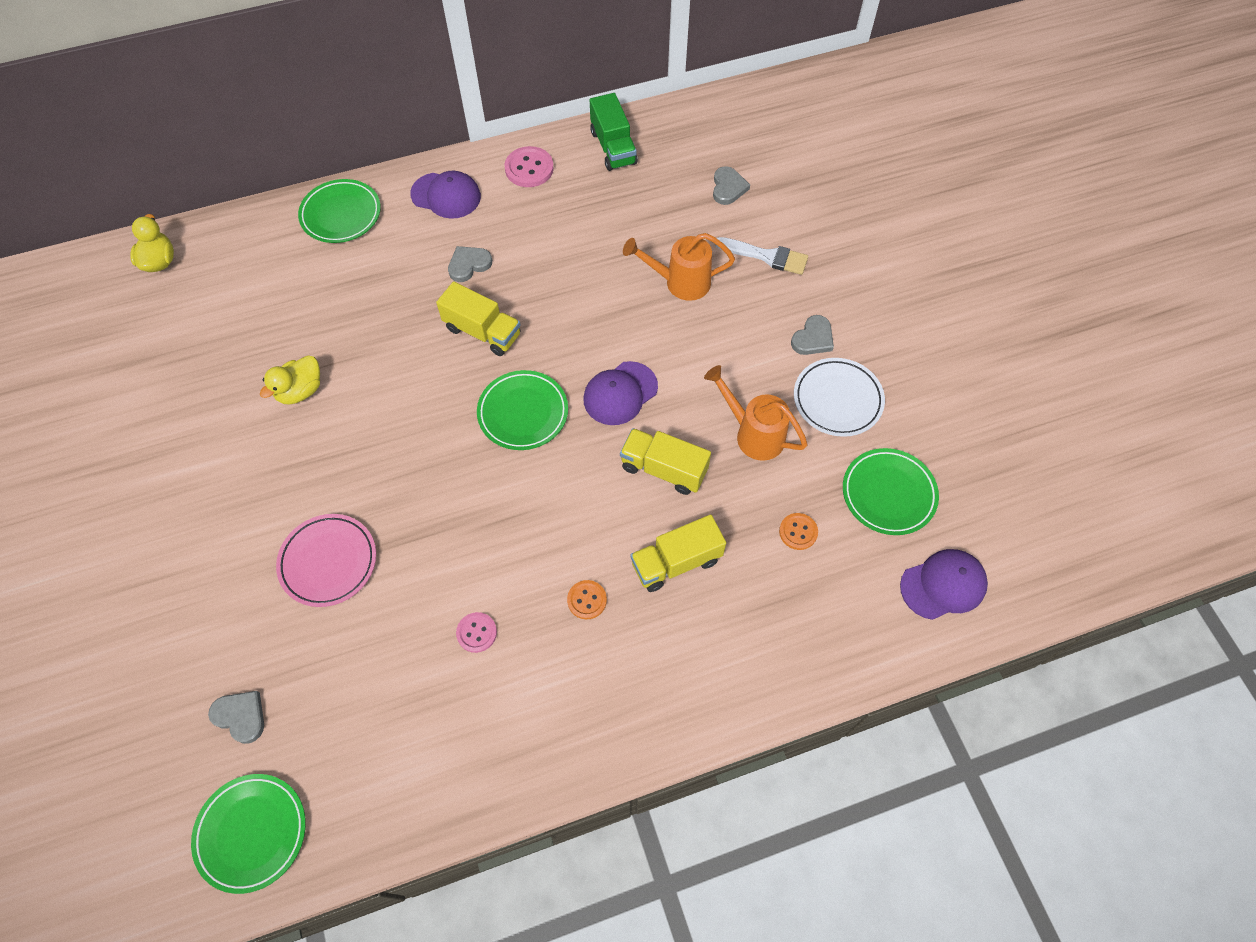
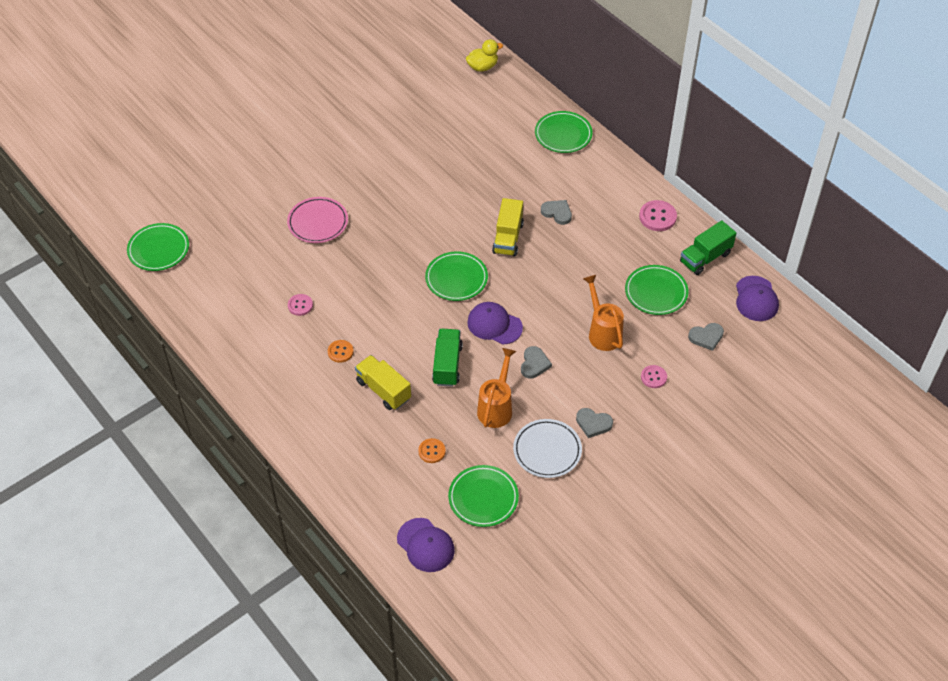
camera: 70 degrees right, 10 degrees down
grey heart [208,691,264,744] -> grey heart moved to [521,346,552,379]
yellow duck [260,355,320,405] -> none
purple cap [410,170,481,219] -> purple cap moved to [736,276,779,321]
yellow truck [620,428,711,495] -> green truck [432,329,463,387]
white brush [715,237,808,275] -> pink button [641,365,667,388]
none -> green plate [625,265,689,315]

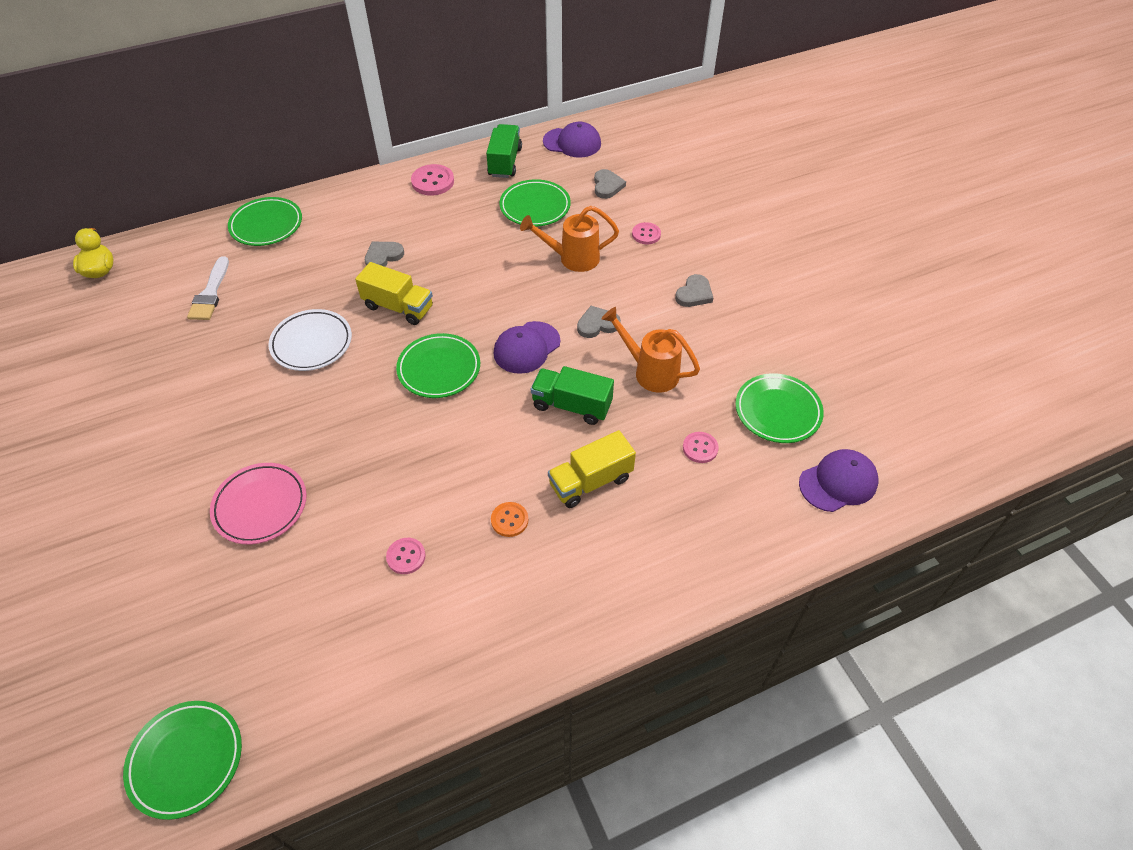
camera: 75 degrees left, 0 degrees up
orange button [418,438,446,463] -> pink button [683,432,719,463]
white plate [513,419,582,478] -> white plate moved to [268,309,352,371]
grey heart [521,346,552,379] -> grey heart turned 45 degrees counterclockwise [577,306,621,338]
green truck [680,220,736,275] -> green truck turned 150 degrees counterclockwise [486,124,522,178]
none -> white brush [187,256,229,320]

